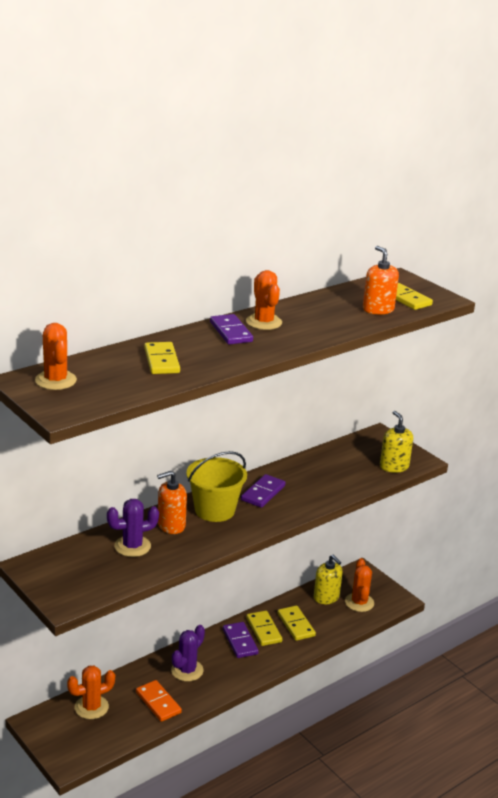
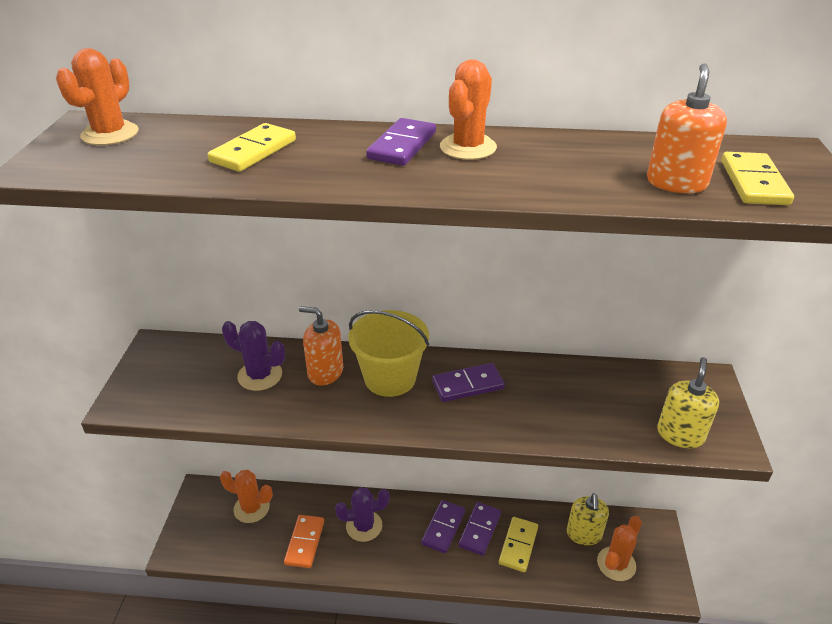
camera: 45 degrees right, 10 degrees up
yellow domino [246,611,282,646] -> purple domino [458,502,501,556]

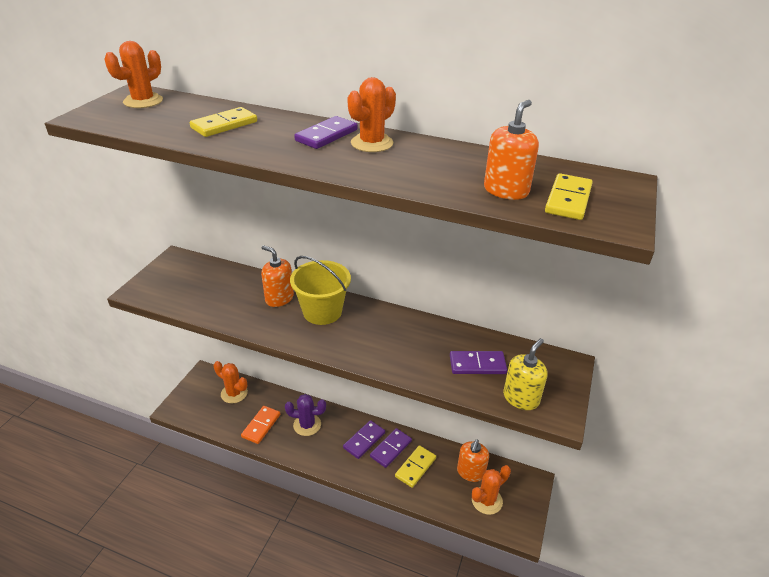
camera: 15 degrees right, 0 degrees up
purple cactus [222,321,285,391] -> none
purple domino [432,363,505,402] -> purple domino moved to [450,351,507,374]
yellow soap dispenser [567,493,609,546] -> orange soap dispenser [457,439,489,482]

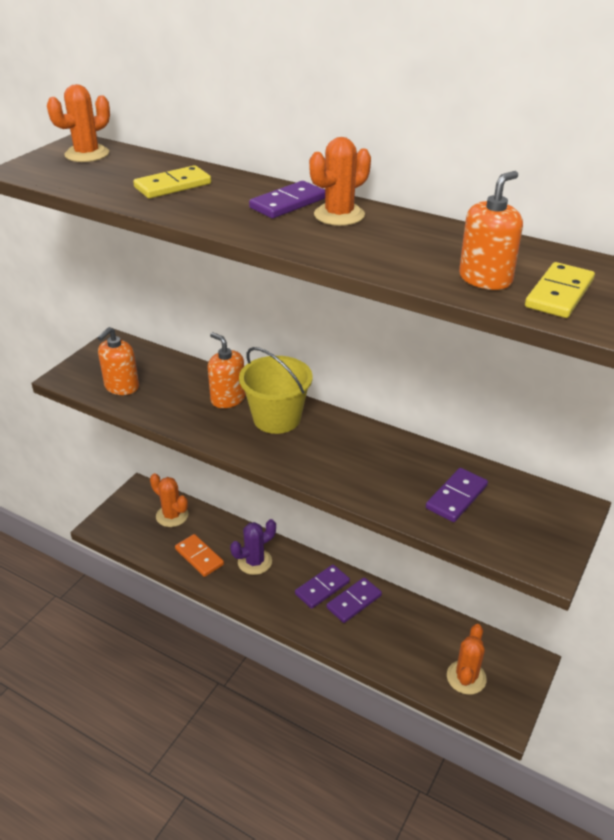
camera: 10 degrees right, 0 degrees up
orange domino [241,406,280,444] -> orange domino turned 75 degrees counterclockwise [175,534,224,577]
purple cactus [285,394,326,436] -> purple cactus turned 45 degrees counterclockwise [230,519,276,575]
yellow domino [395,445,436,488] -> none
purple domino [450,351,507,374] -> purple domino turned 60 degrees counterclockwise [426,468,488,522]
orange soap dispenser [457,439,489,482] -> orange soap dispenser moved to [98,327,139,395]
orange cactus [472,465,511,515] -> orange cactus turned 45 degrees counterclockwise [447,624,487,695]
yellow soap dispenser [503,338,548,410] -> none

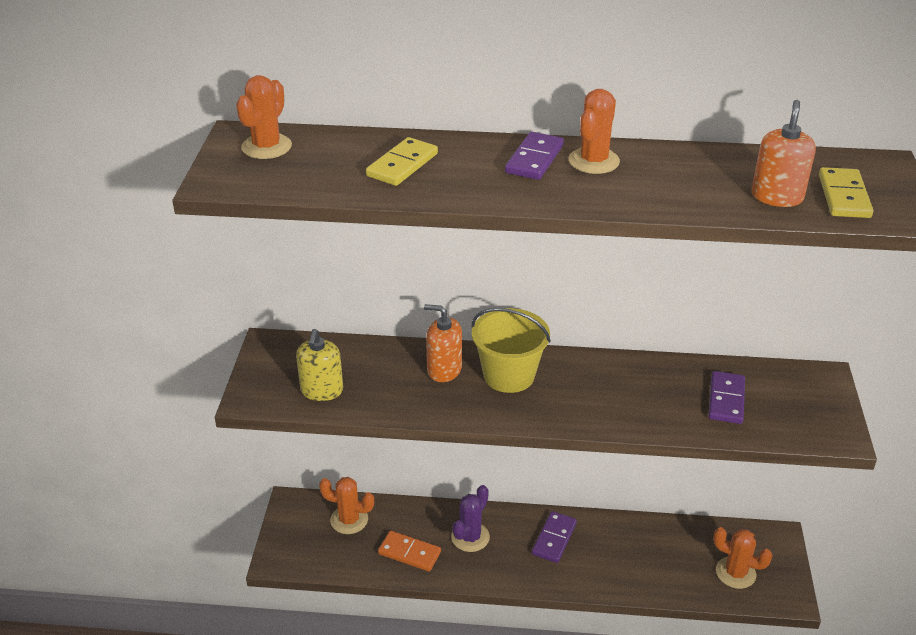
camera: 25 degrees left, 0 degrees up
orange soap dispenser [98,327,139,395] -> yellow soap dispenser [296,329,343,401]
purple domino [326,577,382,623] -> none
orange cactus [447,624,487,695] -> orange cactus turned 60 degrees counterclockwise [713,527,773,589]

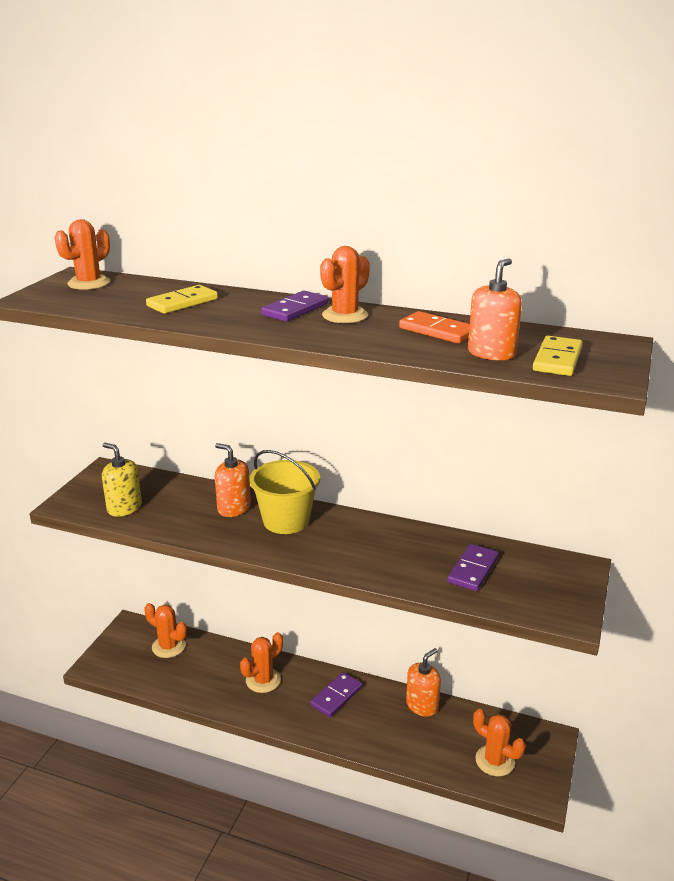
camera: 15 degrees right, 10 degrees down
yellow soap dispenser [296,329,343,401] -> yellow soap dispenser turned 105 degrees clockwise [102,443,142,517]
orange domino [378,531,441,571] -> orange domino moved to [399,311,470,343]
purple cactus [451,485,490,552] -> orange cactus [240,632,283,693]
none -> orange soap dispenser [406,648,441,717]

